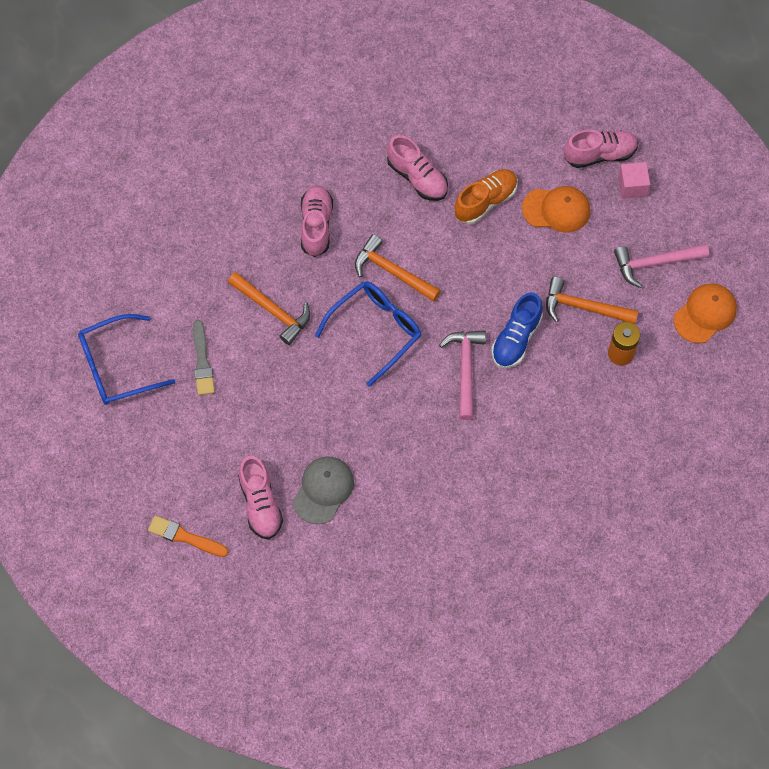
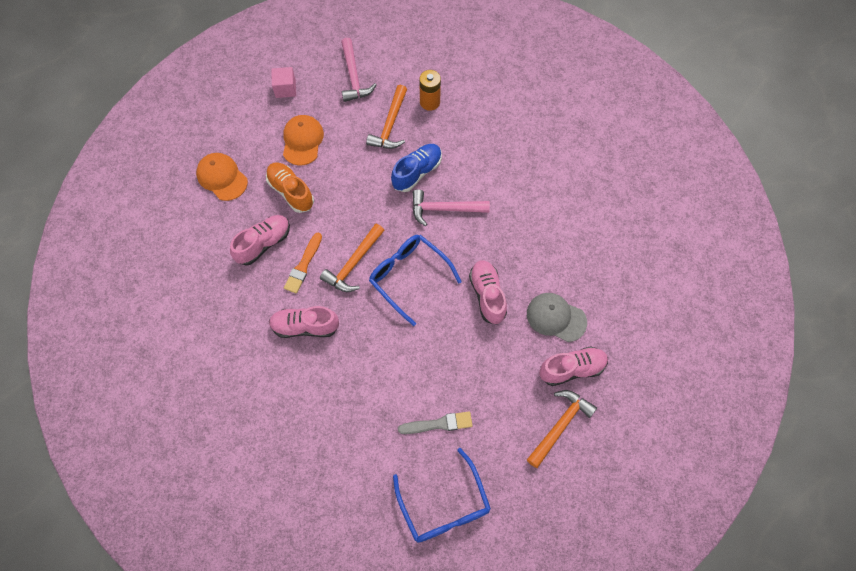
camera: 90 degrees left, 0 degrees up
orange brush [148,515,228,557] -> orange brush moved to [284,233,322,294]
orange hammer [228,272,310,345] -> orange hammer moved to [527,390,597,468]
blue shoe [492,292,543,368] -> blue shoe turned 75 degrees counterclockwise [391,144,442,192]
pink shoe [564,130,638,168] -> pink shoe moved to [469,260,507,324]
orange cap [673,283,737,343] -> orange cap moved to [196,153,248,201]

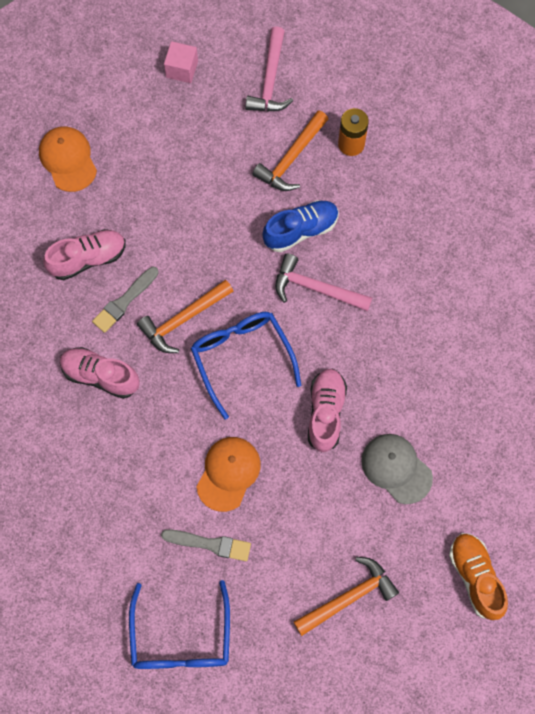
camera: 20 degrees right, 5 degrees up
orange shoe [266,163,314,213] -> orange shoe moved to [449,533,508,620]
orange cap [283,115,324,166] -> orange cap moved to [197,437,261,512]
orange brush [284,233,322,294] -> grey brush [92,267,159,333]
pink shoe [539,346,608,386] -> none

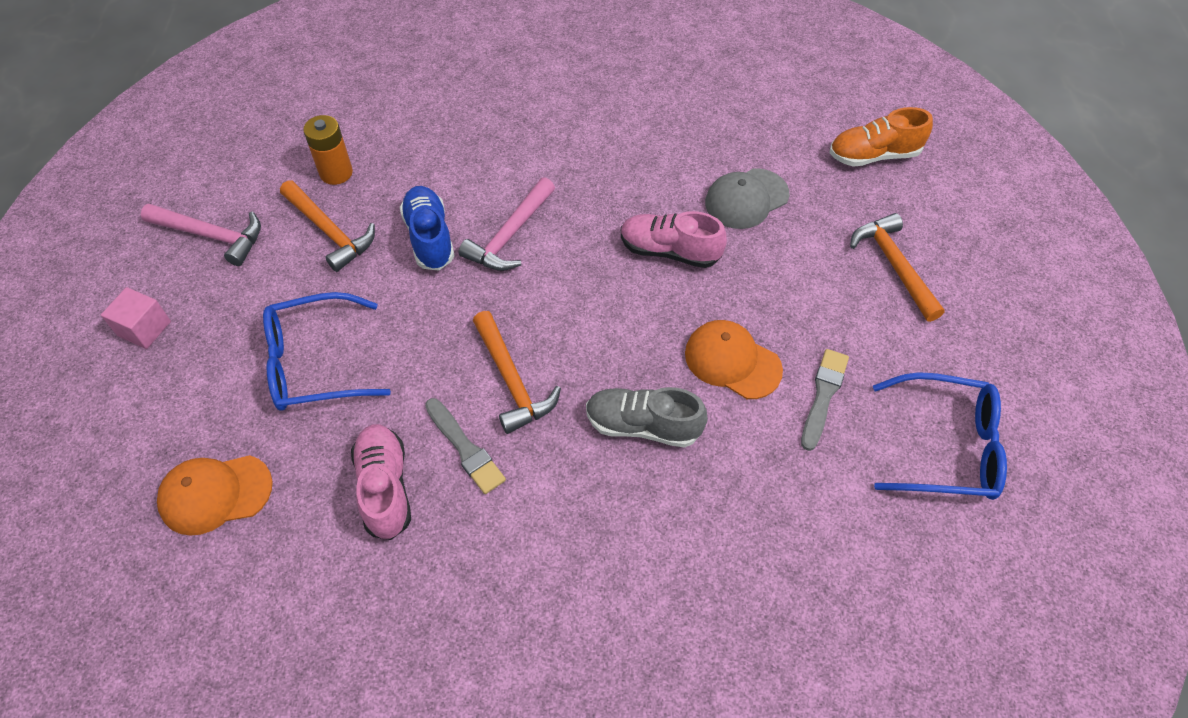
camera: 80 degrees left, 15 degrees down
pink shoe [60,347,140,399] -> none
blue glasses [191,312,301,419] -> blue glasses moved to [263,292,391,411]
none -> grey shoe [586,387,708,447]

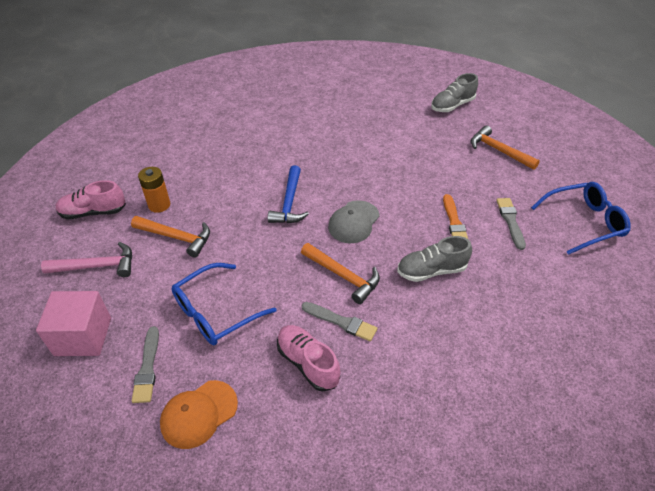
camera: 25 degrees left, 10 degrees down
pink cube [101,287,171,349] -> pink cube [36,291,111,356], size x1.67
blue shoe [400,186,455,271] -> none
pink hammer [459,177,555,271] -> blue hammer [268,165,309,223]
pink shoe [621,211,727,268] -> pink shoe moved to [56,180,126,220]
orange cap [685,320,783,399] -> orange brush [443,194,468,239]
grey cap [705,168,789,229] -> grey cap moved to [328,200,380,243]
orange shoe [829,107,933,167] -> grey shoe [431,73,478,112]
none -> grey brush [132,326,159,403]

